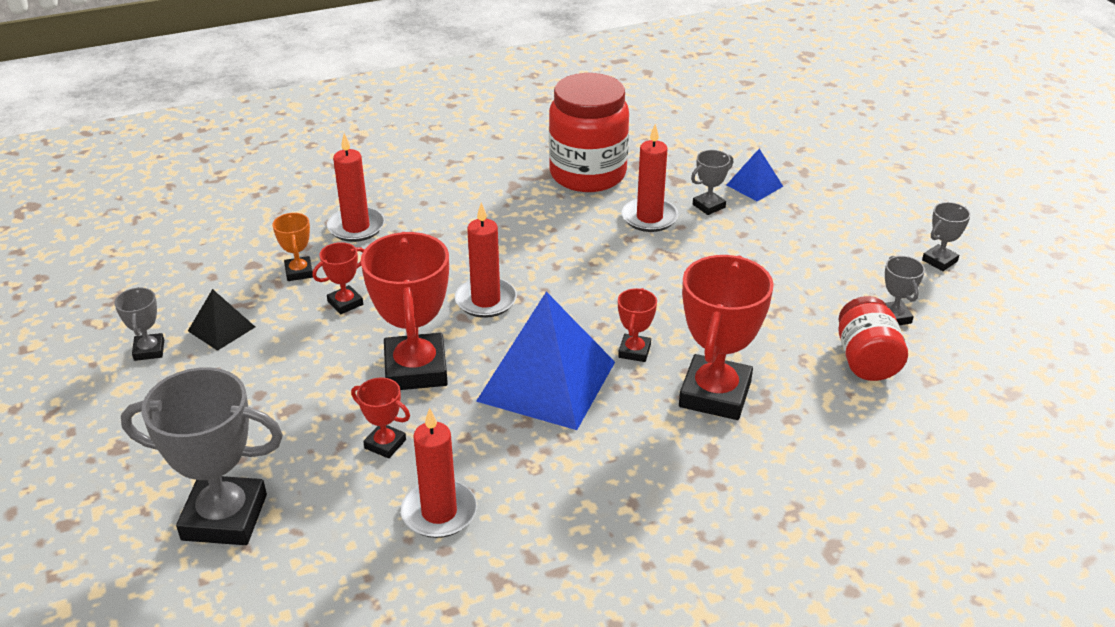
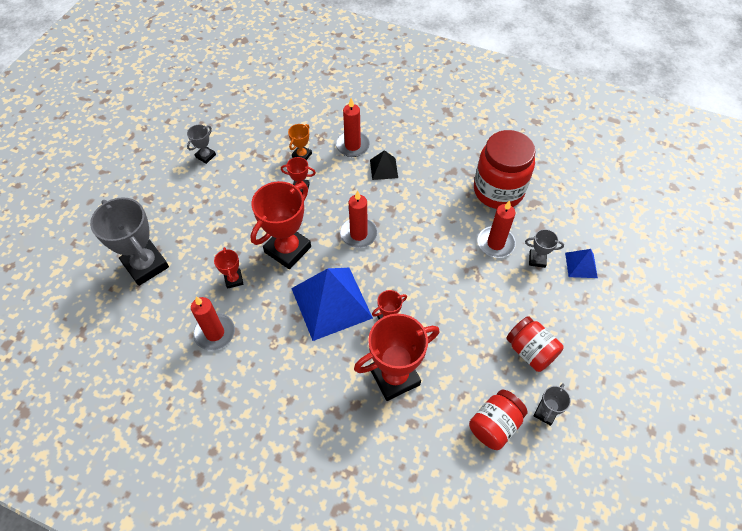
camera: 45 degrees right, 20 degrees up
black pyramid [188,289,255,351] -> black pyramid moved to [370,150,398,180]
grey trophy [922,202,971,271] -> none
none -> red jar [506,316,564,372]

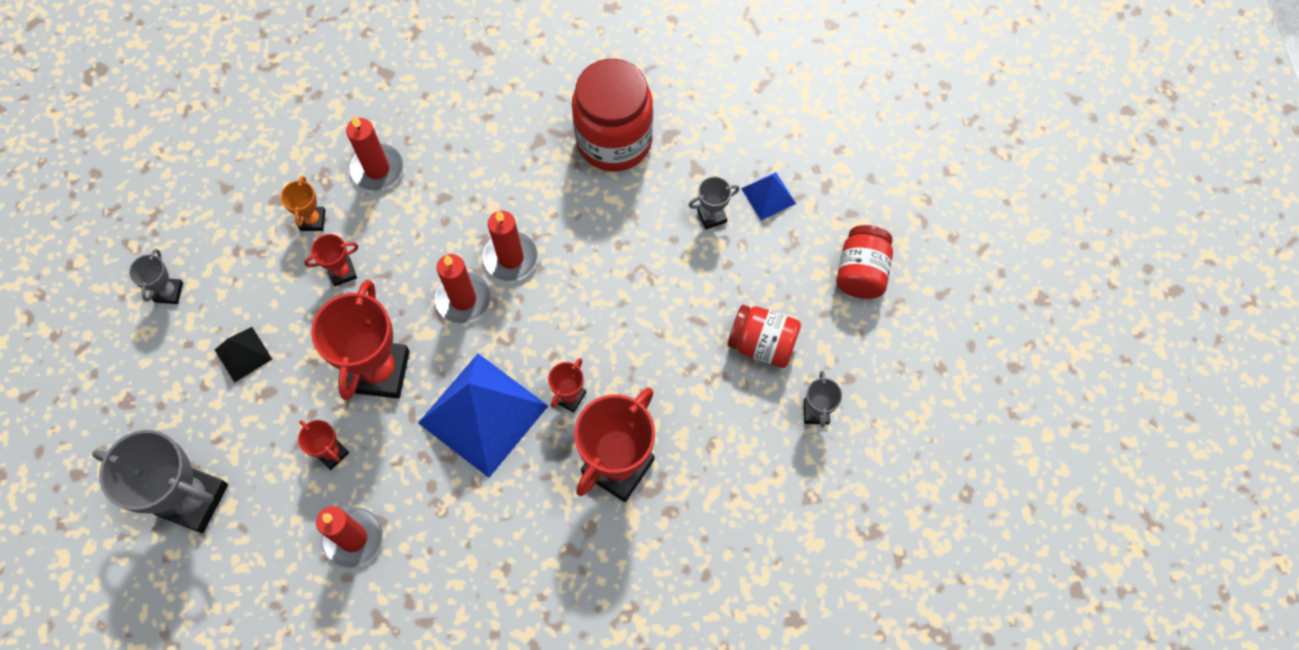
camera: 30 degrees left, 10 degrees up
black pyramid [370,150,398,180] -> black pyramid moved to [215,327,272,383]
red jar [469,390,527,450] -> red jar moved to [837,225,893,299]
red candle [478,200,516,258] -> red candle moved to [482,211,538,281]

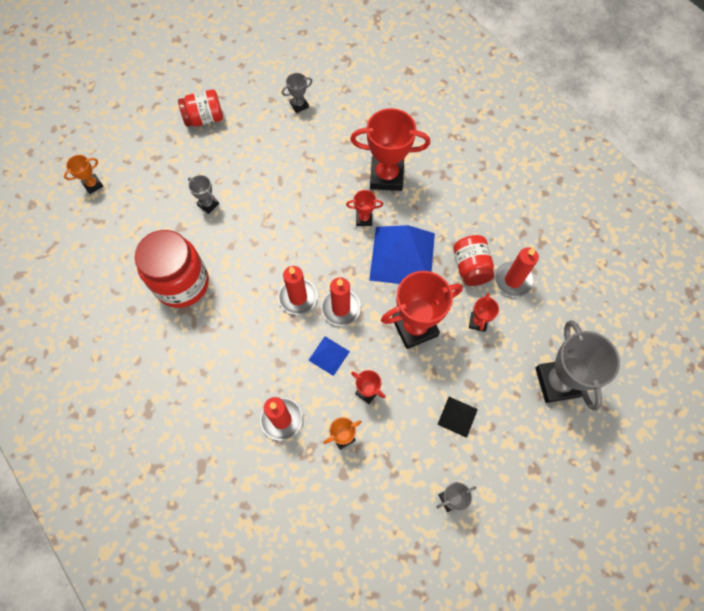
camera: 120 degrees left, 0 degrees up
red jar [728,305,801,368] -> red jar moved to [453,235,494,286]
blue pyramid [741,172,796,220] -> blue pyramid moved to [308,336,350,376]
none -> orange trophy [64,155,103,194]

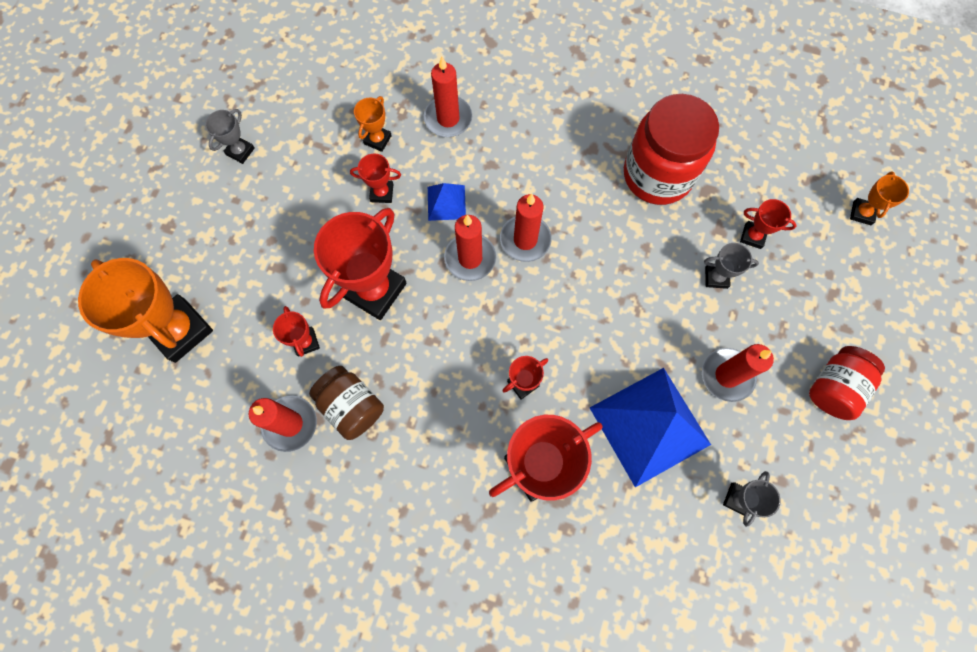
camera: 145 degrees right, 5 degrees up
blue pyramid [369,225,435,284] -> blue pyramid moved to [590,368,711,487]
black pyramid [437,397,478,438] -> none
red jar [453,235,494,286] -> brown jar [309,366,384,440]
grey trophy [535,320,620,411] -> orange trophy [78,258,213,363]
none -> red candle [702,344,774,402]
none -> red trophy [740,199,797,249]

